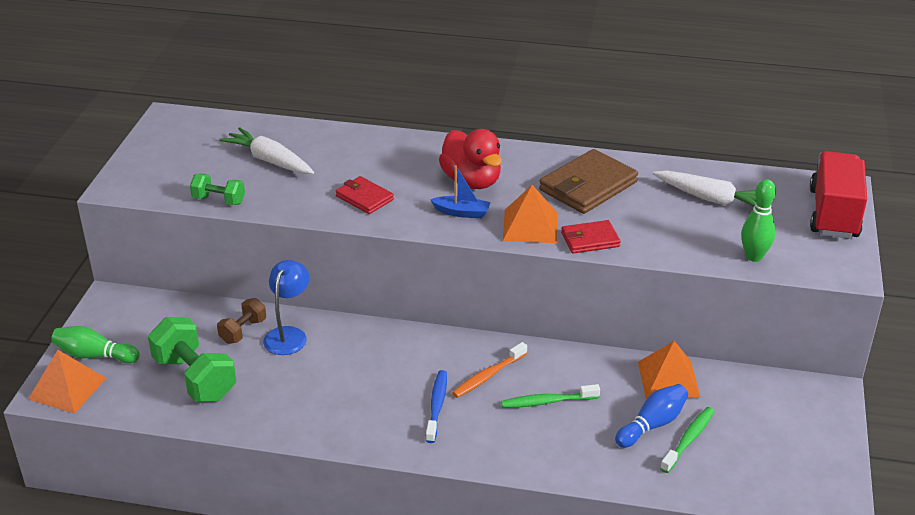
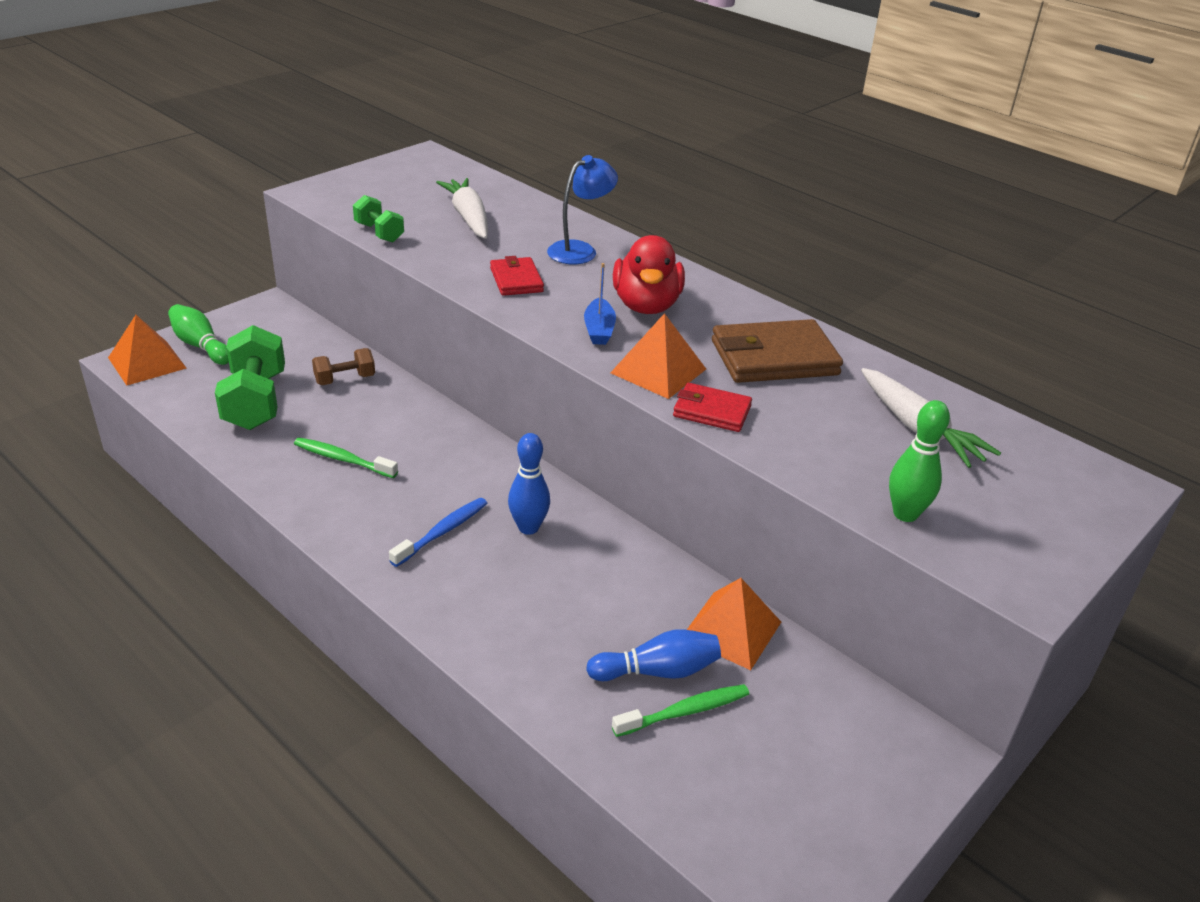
camera: 30 degrees right, 0 degrees up
blue lamp [263,260,309,355] -> blue lamp moved to [547,155,618,264]
blue boat [430,165,491,218] -> blue boat turned 45 degrees clockwise [584,263,616,345]
orange toothbrush [452,342,527,398] -> blue bowling pin [508,433,550,535]
green toothbrush [501,384,600,408] -> green toothbrush moved to [294,438,398,478]
red truck [810,151,867,239] -> none

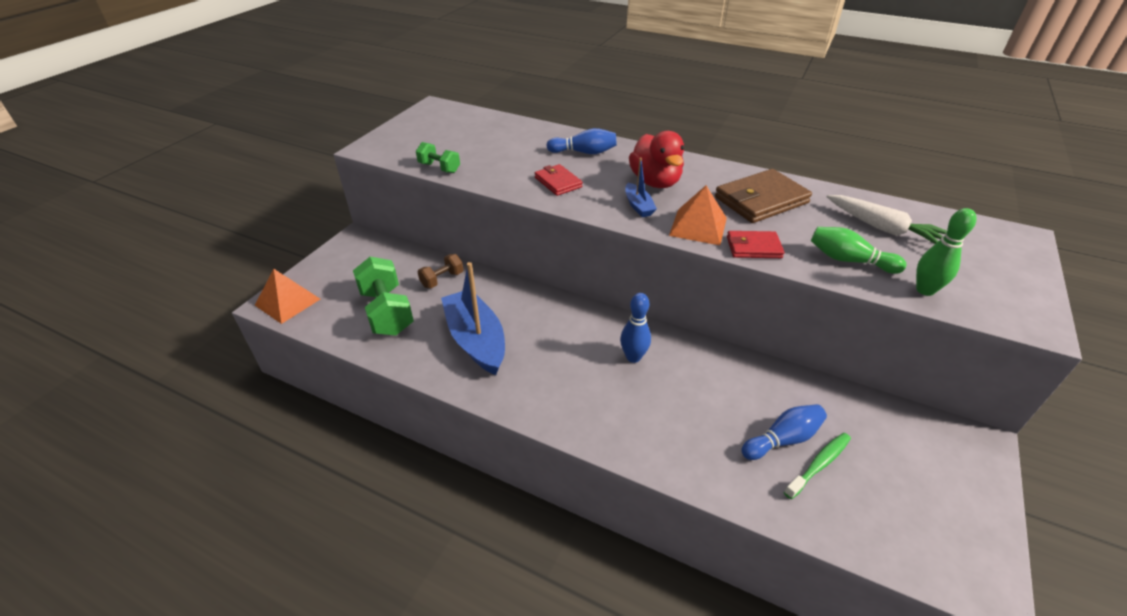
camera: 15 degrees left, 5 degrees up
green bowling pin [168,304,229,365] -> green bowling pin moved to [811,227,906,274]
green toothbrush [294,438,398,478] -> blue boat [441,262,505,375]
blue toothbrush [389,498,487,567] -> none
white carrot [436,178,488,239] -> none
blue lamp [547,155,618,264] -> blue bowling pin [547,128,617,154]
orange pyramid [687,578,781,670] -> none

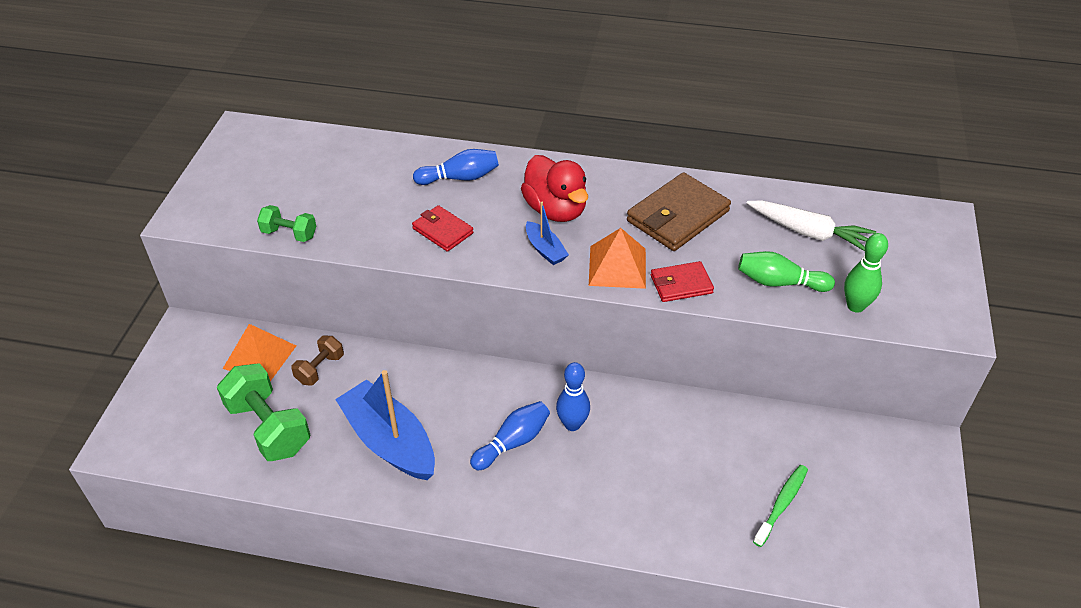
camera: 15 degrees left, 5 degrees up
orange pyramid [255,269,320,324] -> orange pyramid moved to [223,324,296,381]
blue bowling pin [741,404,827,460] -> blue bowling pin moved to [470,401,550,470]

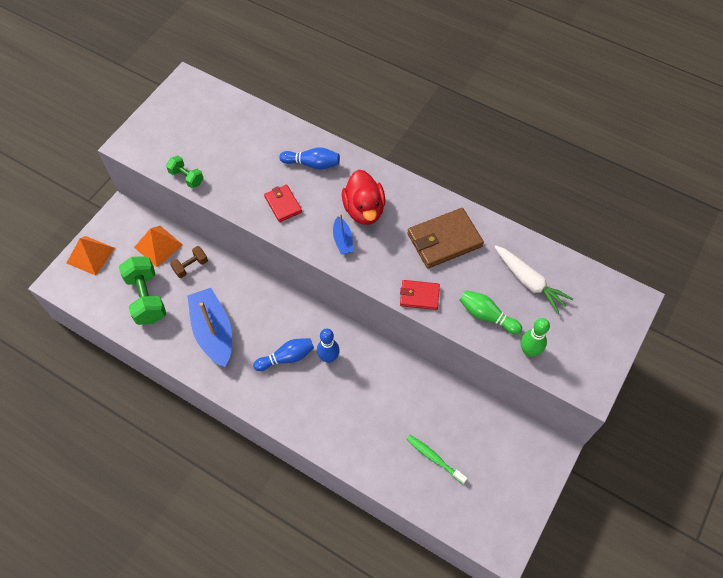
camera: 20 degrees right, 15 degrees up
orange pyramid [589,228,646,289] -> orange pyramid moved to [67,236,115,276]
green toothbrush [753,465,808,547] -> green toothbrush turned 105 degrees counterclockwise [406,435,467,484]

